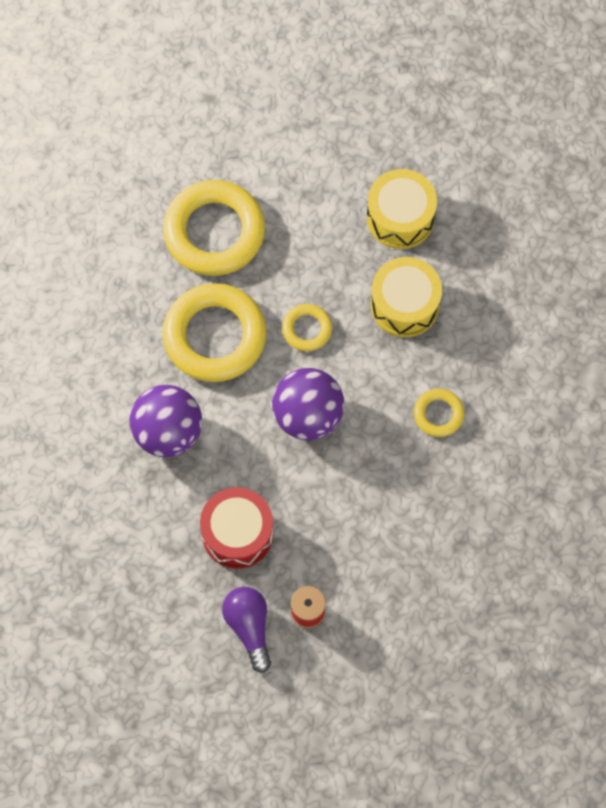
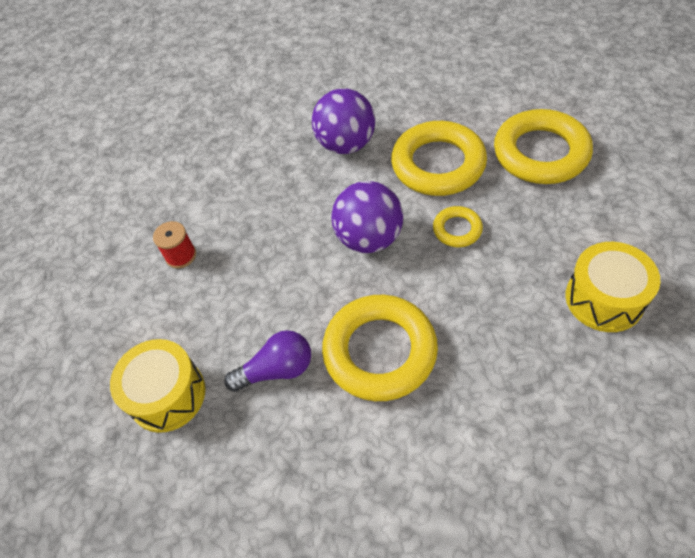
camera: 95 degrees right, 15 degrees down
red drum [200,487,274,569] -> none
purple light bulb [222,587,271,673] -> purple light bulb moved to [224,330,311,392]
yellow drum [371,257,442,337] -> yellow drum moved to [110,339,205,433]
yellow ring [414,388,464,437] -> yellow ring [322,295,438,401], size x2.07

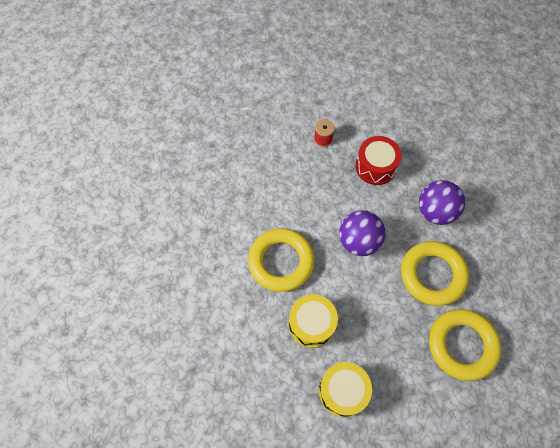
camera: 70 degrees right, 10 degrees up
yellow drum [110,339,205,433] -> yellow drum moved to [289,294,338,348]
purple light bulb [224,330,311,392] -> none
yellow ring [433,206,483,247] -> none
none -> red drum [355,136,402,185]

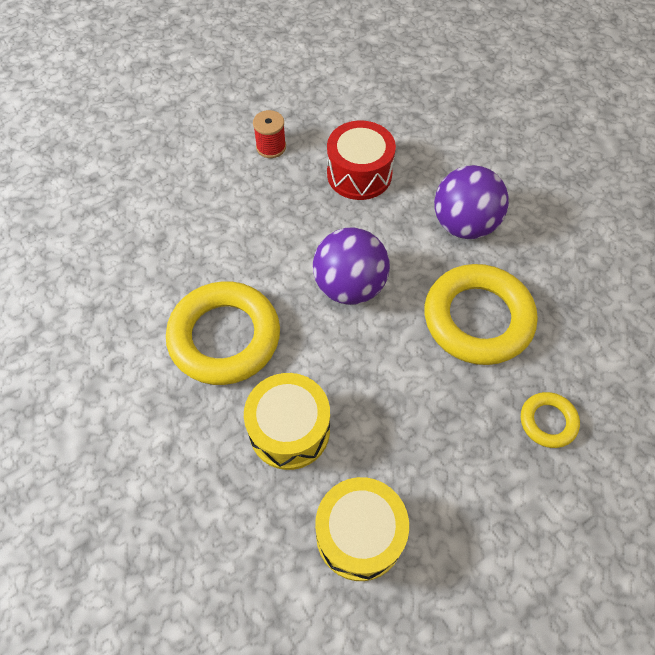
camera: 10 degrees left, 5 degrees down
yellow ring [429,309,501,381] -> yellow ring [521,392,580,448], size x0.48

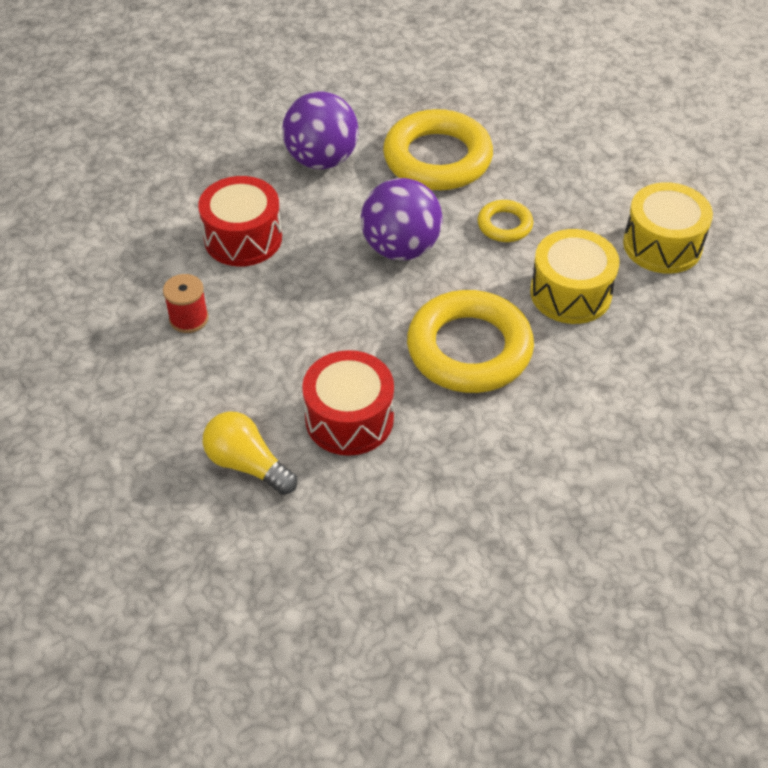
camera: 90 degrees left, 10 degrees down
yellow ring [521,392,580,448] -> yellow ring moved to [478,200,533,242]
none -> yellow light bulb [203,411,297,495]
none -> red drum [302,350,394,456]

